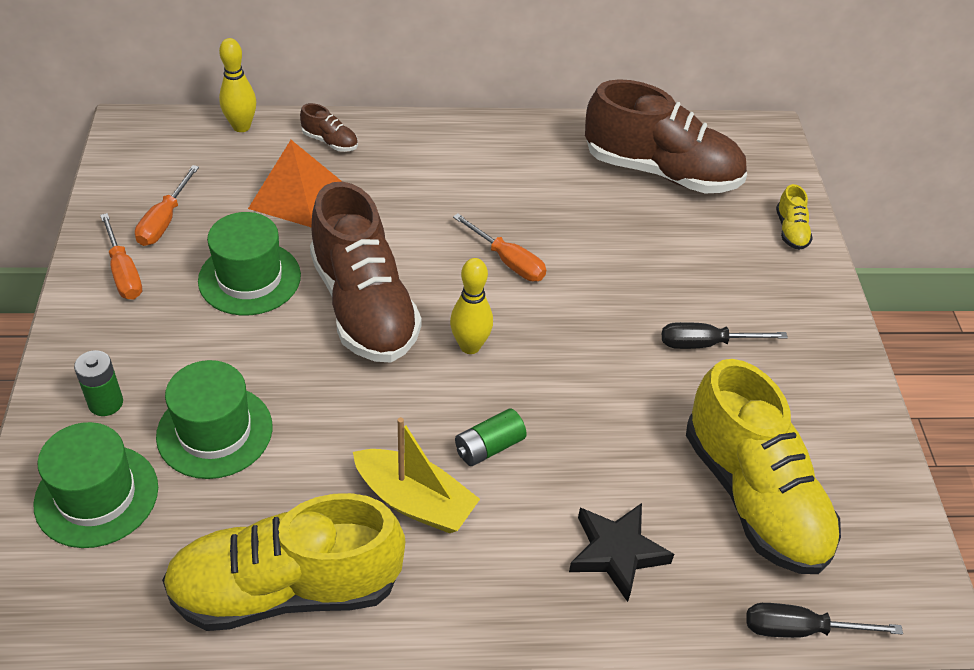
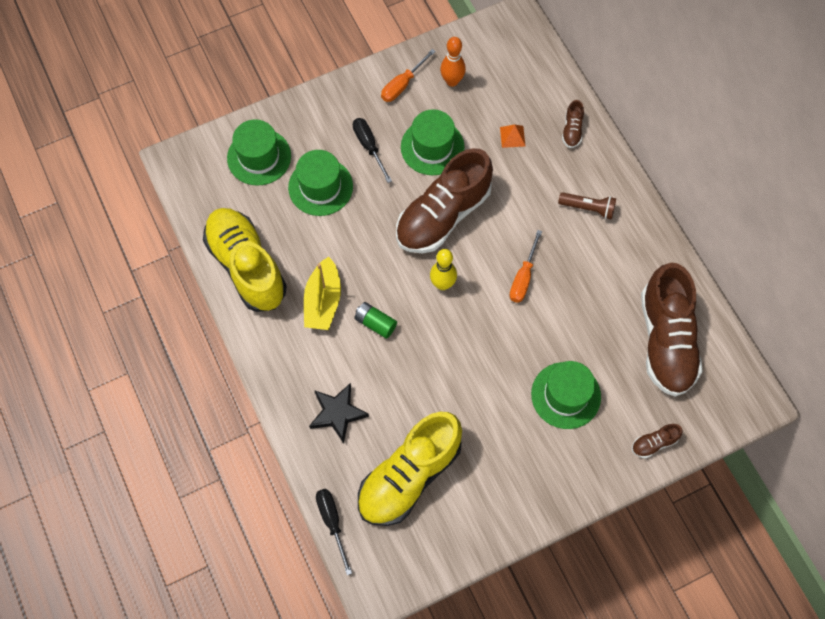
camera: 70 degrees right, 20 degrees up
green battery [74,350,123,416] -> none
orange screwdriver [135,165,199,246] -> orange bowling pin [440,37,466,87]
yellow bowling pin [219,38,256,132] -> none
orange pyramid [248,140,342,228] -> orange pyramid [500,125,525,148], size x0.49
black screwdriver [662,322,788,349] -> black screwdriver moved to [353,118,392,183]
yellow shoe [776,184,813,250] -> brown shoe [632,424,683,458]
none -> green hat [531,361,601,429]
none -> brown flashlight [558,192,616,220]

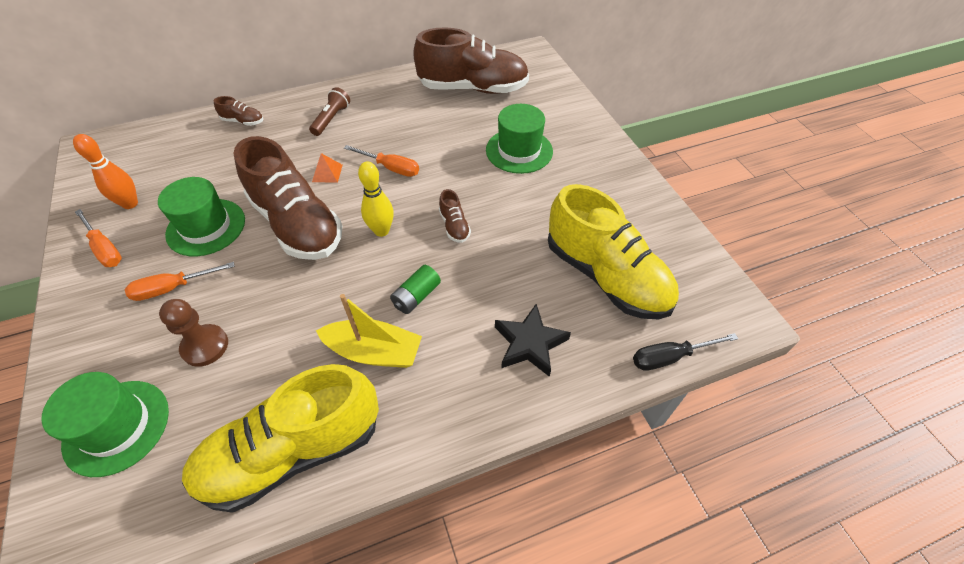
camera: 85 degrees left, 15 degrees down
green hat [288,150,353,216] -> brown pawn [159,299,228,367]
black screwdriver [353,118,392,183] -> orange screwdriver [124,262,235,301]
orange pyramid [500,125,525,148] -> orange pyramid moved to [312,153,343,183]
brown shoe [632,424,683,458] -> brown shoe moved to [439,189,471,243]

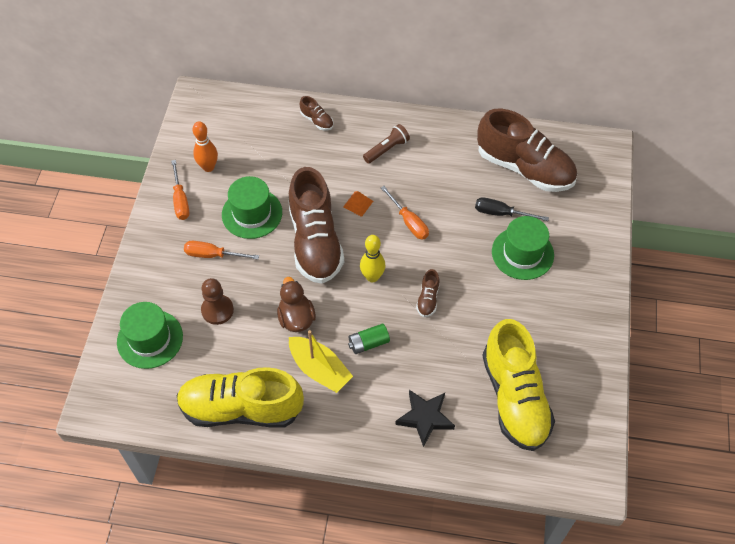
camera: 30 degrees right, 5 degrees up
black screwdriver [633,333,738,371] -> black screwdriver moved to [475,197,549,221]
none -> brown duck [277,277,316,332]

